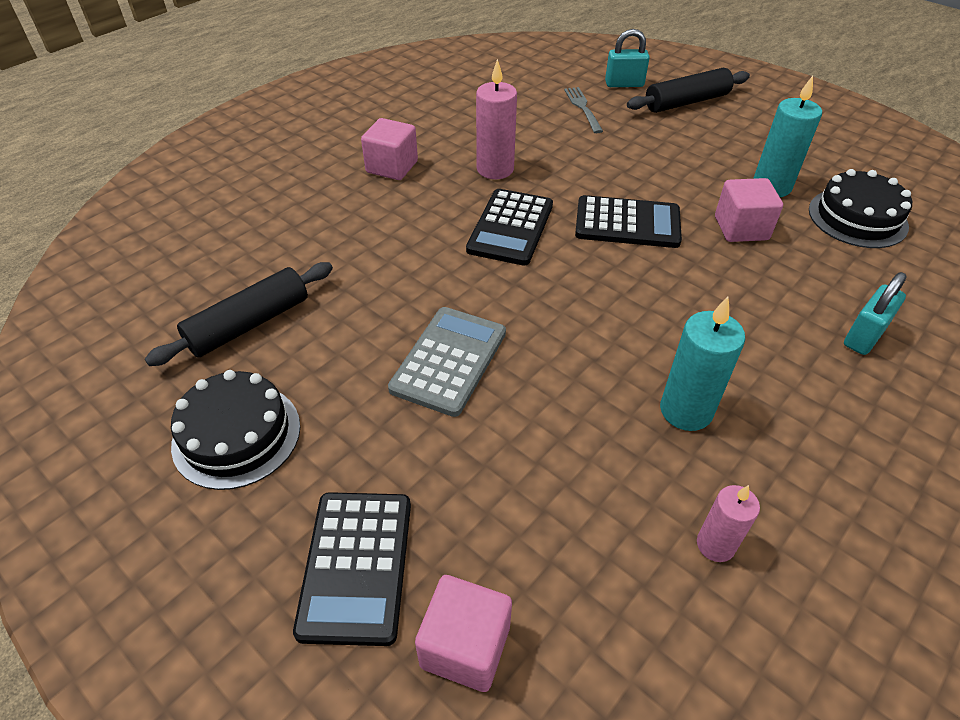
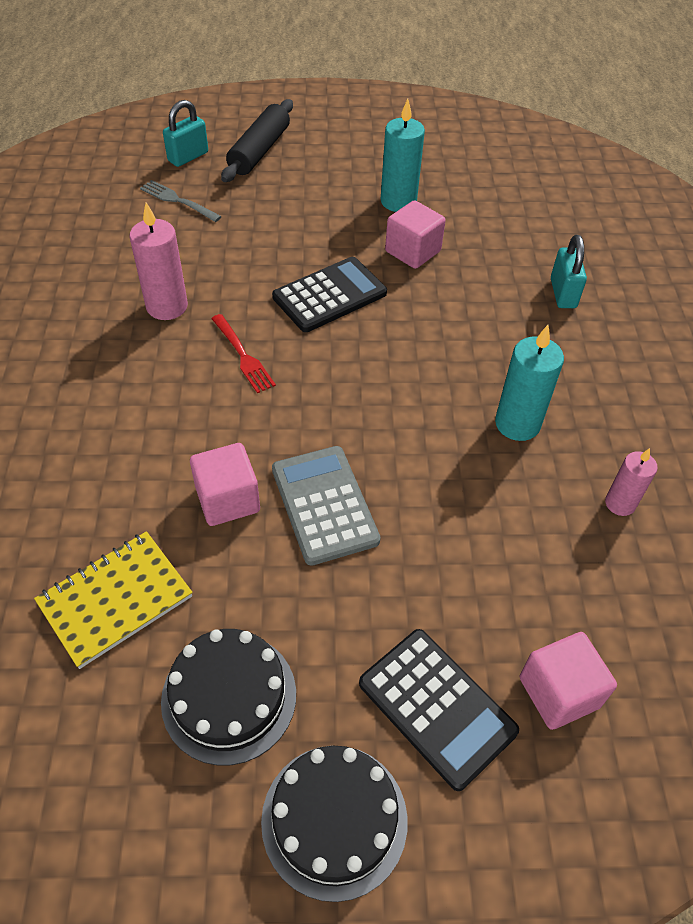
camera: 45 degrees left, 5 degrees up
black rolling pin [145,262,333,366] -> yellow notebook [34,531,193,669]
pink cube [361,118,418,180] -> pink cube moved to [190,443,260,526]
black calculator [466,189,553,266] -> red fork [211,314,276,393]
black cake [809,169,912,248] -> black cake moved to [261,746,408,902]

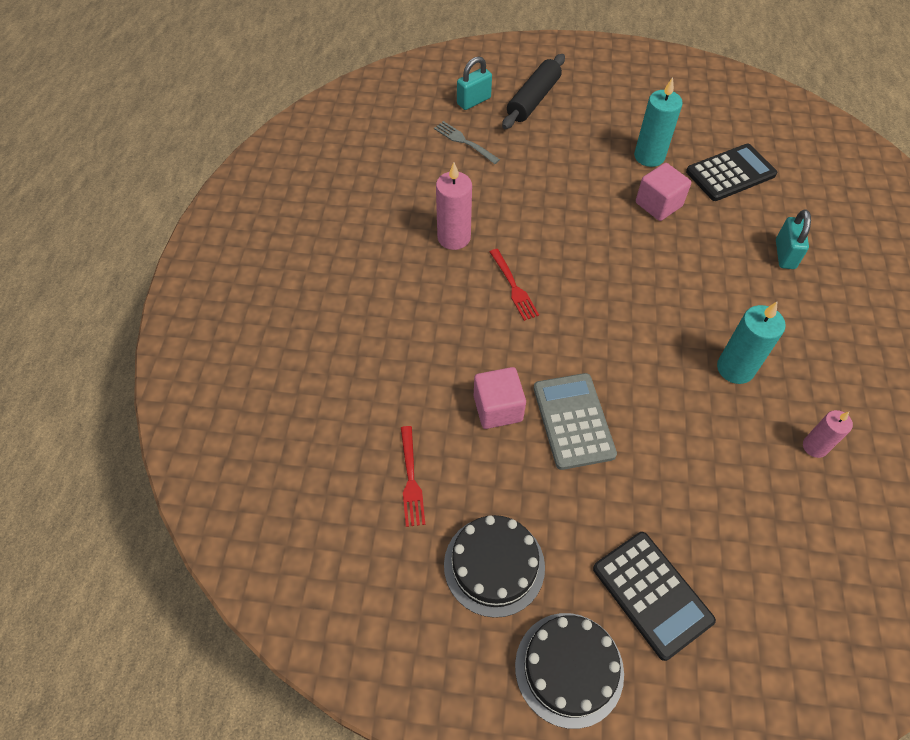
camera: 10 degrees right, 5 degrees up
yellow notebook [34,531,193,669] -> red fork [401,426,425,527]
black calculator [272,257,387,332] -> black calculator moved to [686,144,778,201]
pink cube [520,632,617,730] -> none

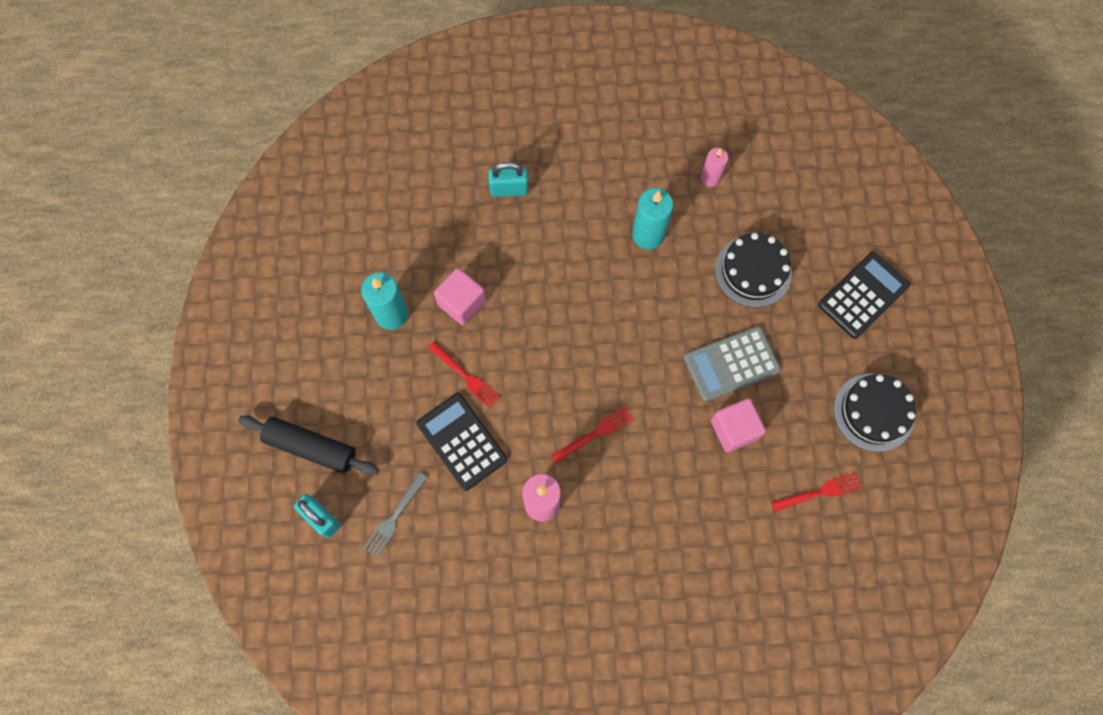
camera: 100 degrees left, 15 degrees up
black cake [515,613,624,729] -> black cake moved to [715,233,792,308]
black calculator [686,144,778,201] -> black calculator moved to [417,393,507,491]
none -> red fork [428,341,501,409]

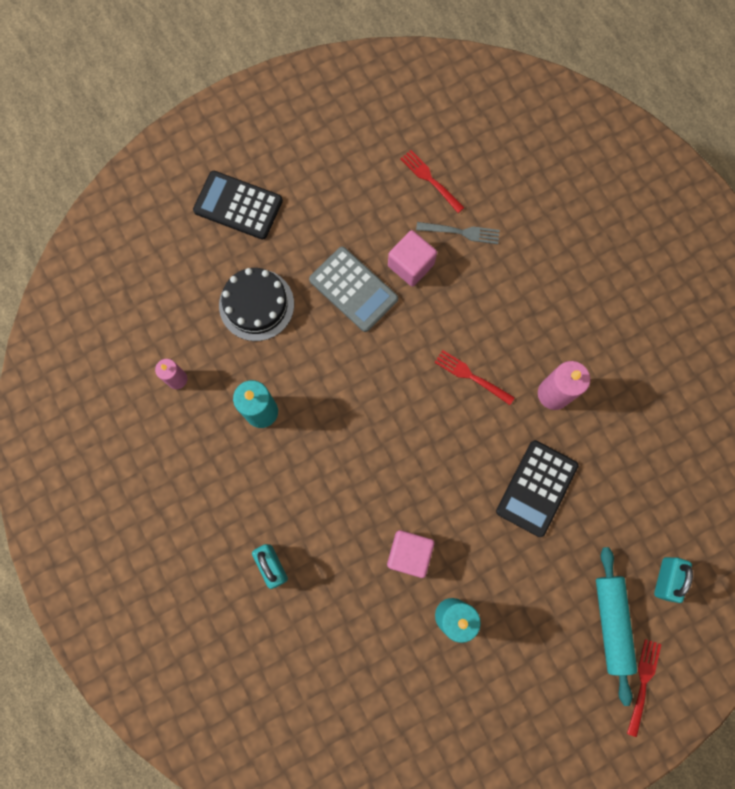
camera: 115 degrees left, 5 degrees up
black rolling pin [238,415,379,475] -> turquoise rolling pin [596,547,637,706]
grey fork [363,472,428,558] -> grey fork moved to [416,222,500,244]
red fork [428,341,501,409] -> red fork moved to [627,639,661,737]
black cake [834,374,916,452] -> none

